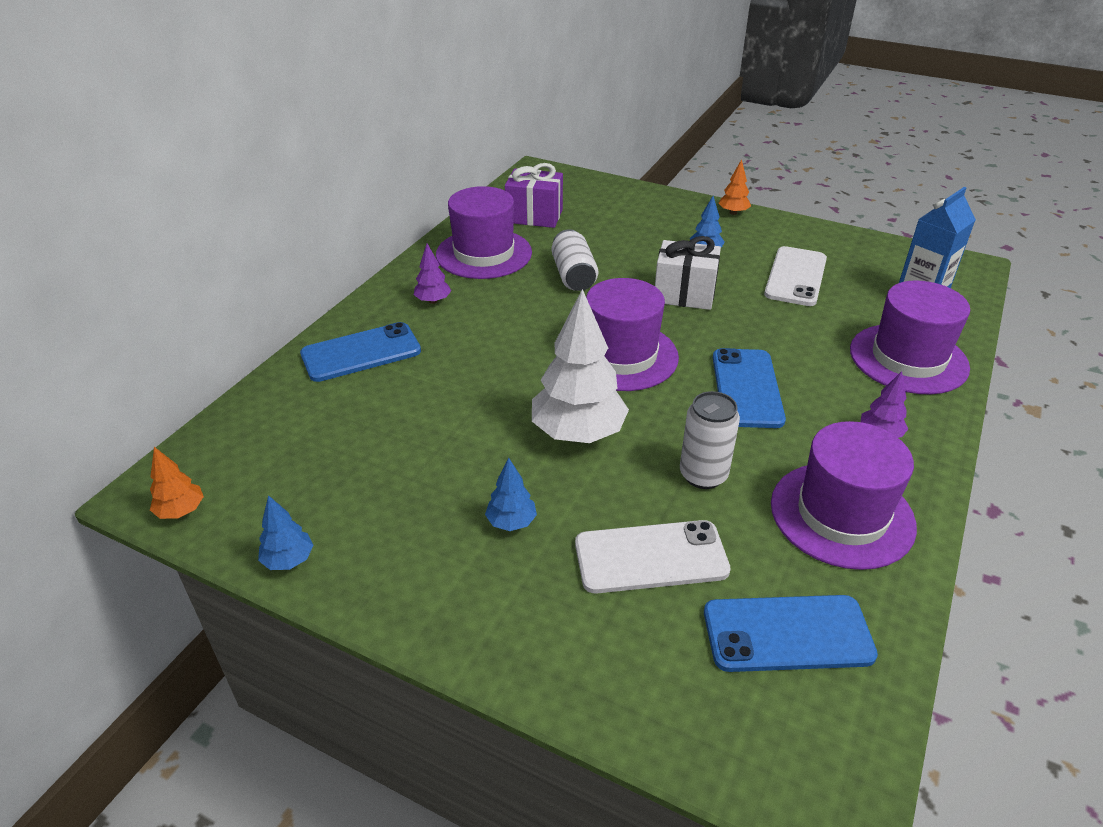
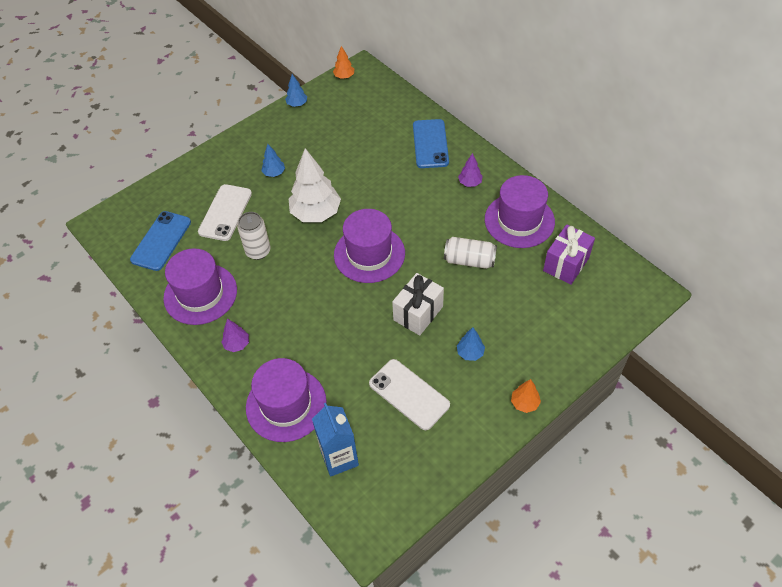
camera: 115 degrees right, 15 degrees up
blue phone [713,348,786,428] -> none

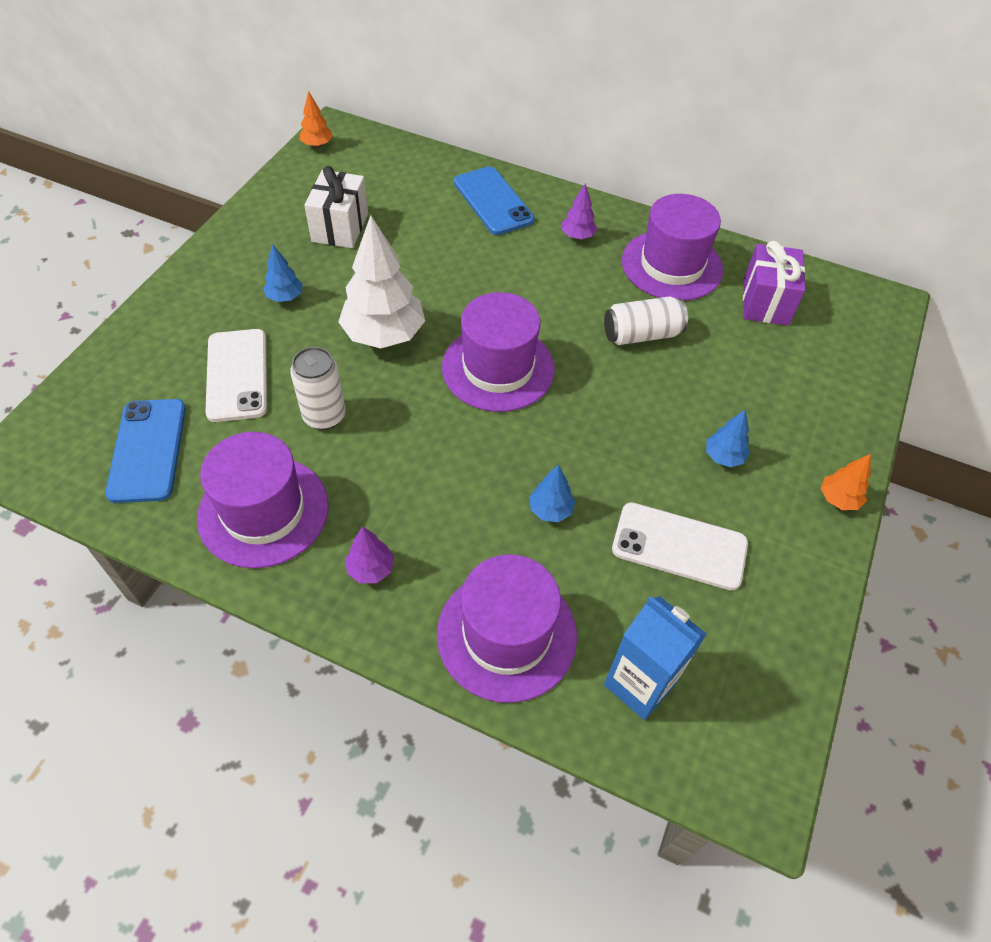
camera: 30 degrees left, 0 degrees up
blue tree [285,74,307,107] -> blue tree moved to [529,464,575,522]
white gift [392,273,444,336] -> white gift moved to [304,166,368,248]

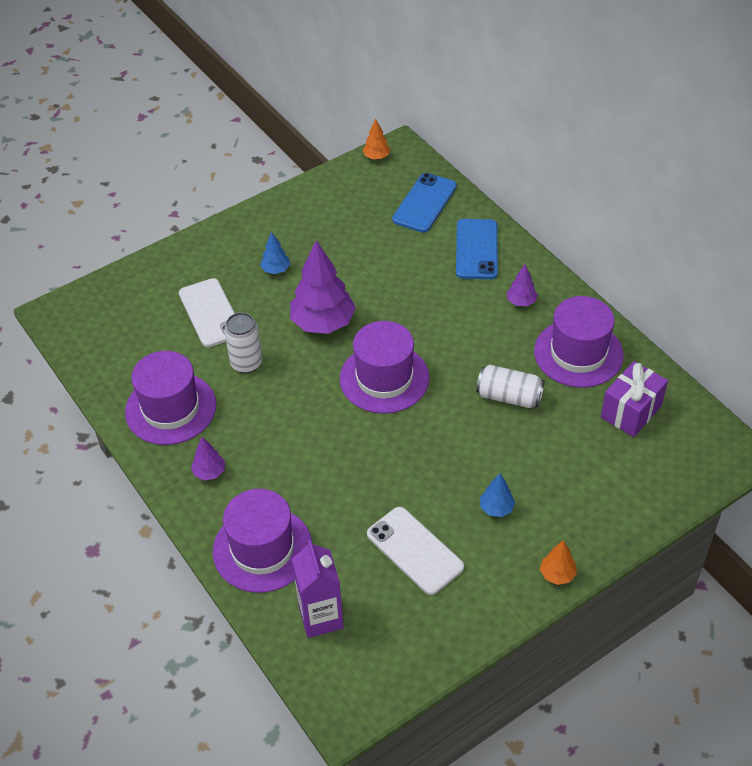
camera: 35 degrees right, 5 degrees down
blue phone [105,399,186,503] -> blue phone moved to [392,173,457,233]
white phone [205,329,267,422] -> white phone turned 45 degrees counterclockwise [179,278,235,347]
white gift [304,166,368,248] -> none
white tree [338,215,425,348] -> purple tree [290,240,356,334]
blue tree [529,464,575,522] -> none
blue carton [604,596,707,720] -> purple carton [292,540,344,638]

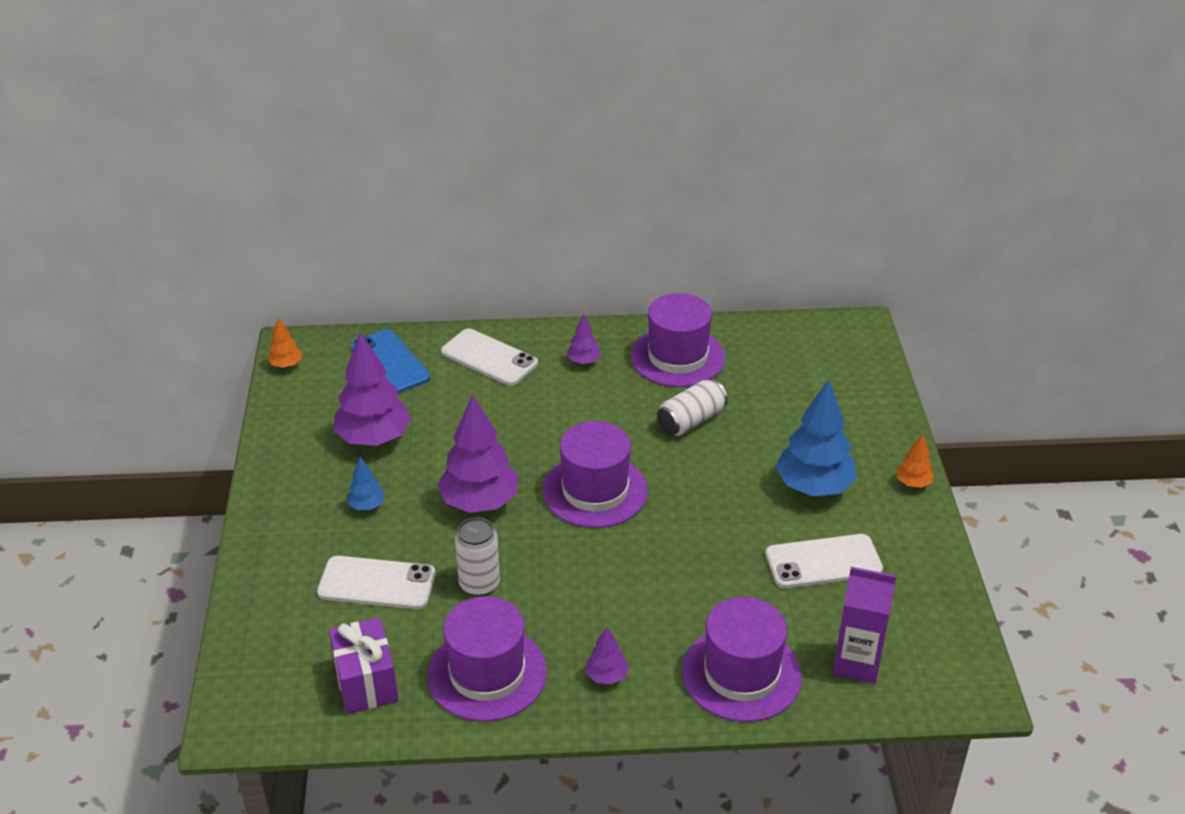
camera: 60 degrees left, 10 degrees down
blue phone [456,219,498,279] -> white phone [441,328,538,386]
blue tree [480,473,515,517] -> blue tree [776,379,856,496], size x2.11
purple gift [601,361,668,437] -> purple gift moved to [329,617,398,714]
none -> purple tree [333,332,411,446]

